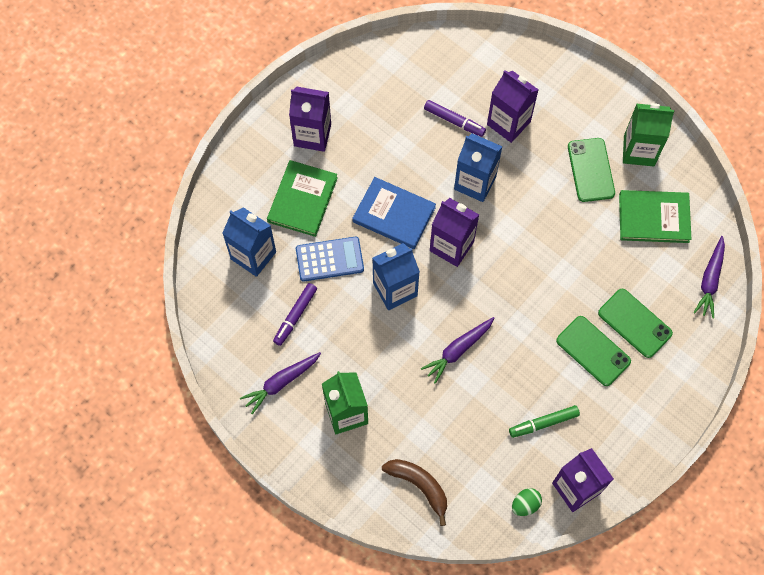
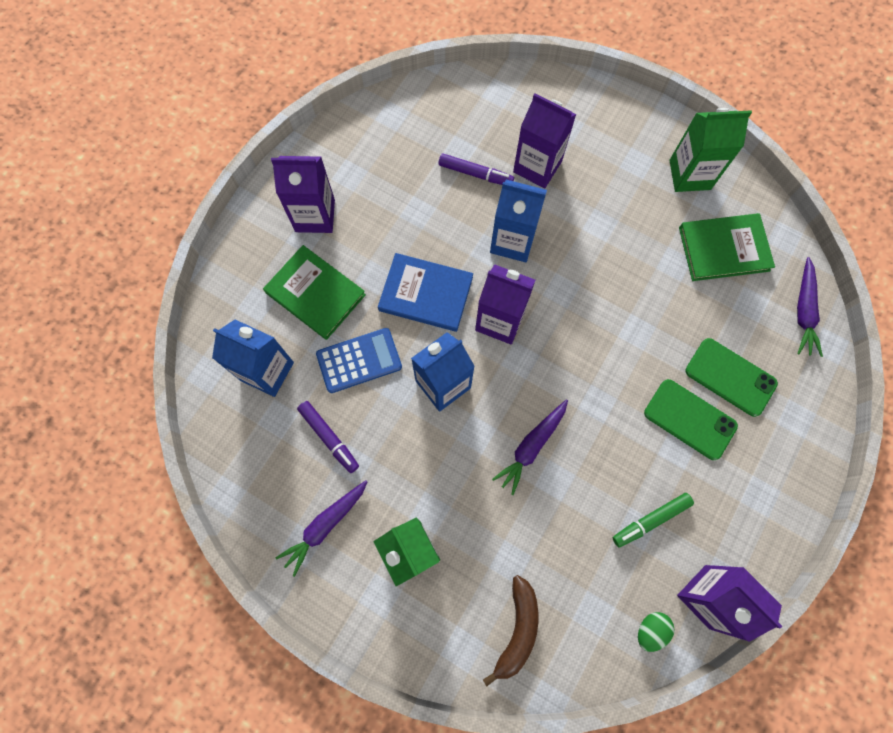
camera: 10 degrees left, 5 degrees up
green book [267,160,338,237] -> green book turned 60 degrees counterclockwise [263,245,366,340]
purple marker [273,283,317,346] -> purple marker turned 60 degrees counterclockwise [297,401,359,473]
brown banana [382,459,447,526] -> brown banana turned 75 degrees clockwise [483,575,538,686]
green phone [568,138,615,202] -> none

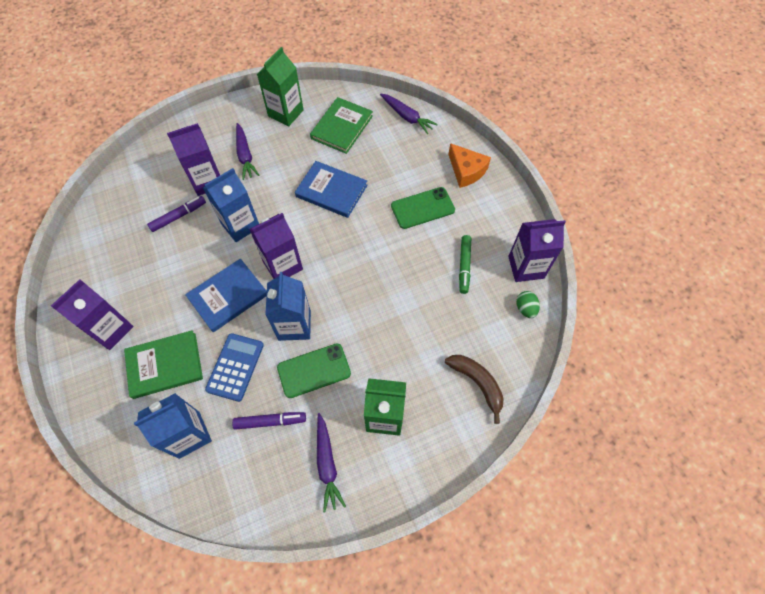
camera: 55 degrees left, 10 degrees down
purple carrot [492,399,568,495] -> purple carrot moved to [236,123,259,180]
green phone [685,338,778,417] -> green phone moved to [277,343,351,398]
none -> blue book [295,161,367,218]
none -> orange cheese [448,143,491,188]

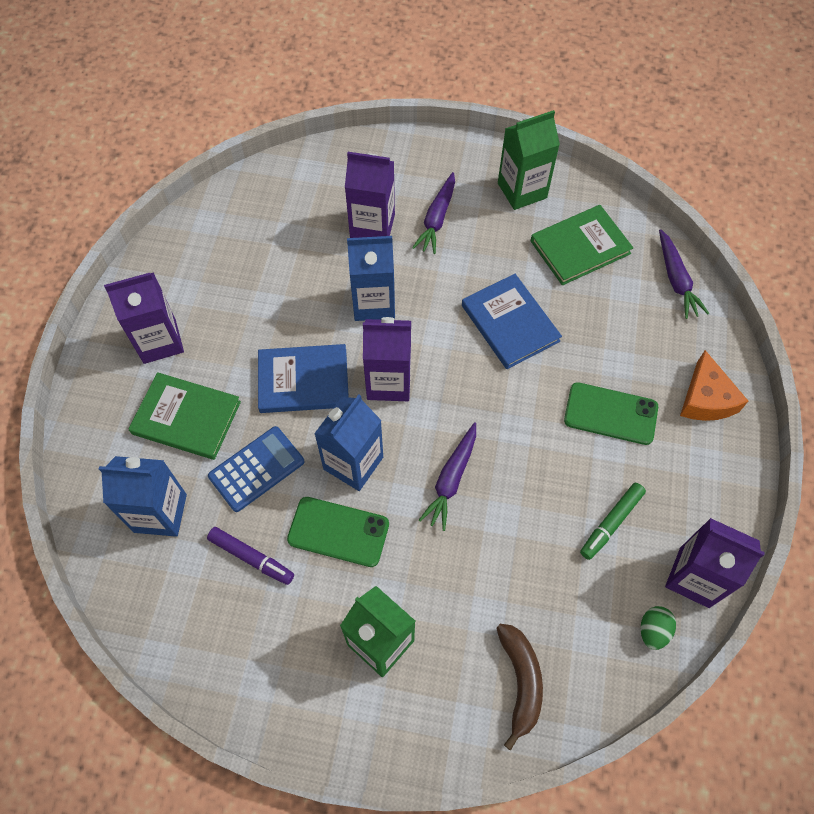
camera: 35 degrees right, 0 degrees up
purple marker [147,196,206,232] -> none
purple carrot [317,413,346,512] -> purple carrot moved to [419,423,476,531]

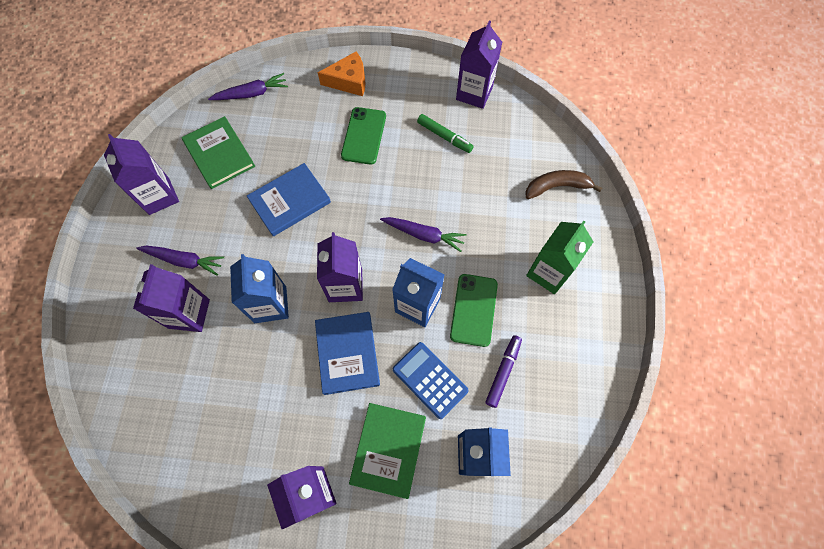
camera: 95 degrees left, 5 degrees up
green carton [498,110,560,210] -> purple carton [104,134,179,215]
green egg [641,606,676,650] -> none

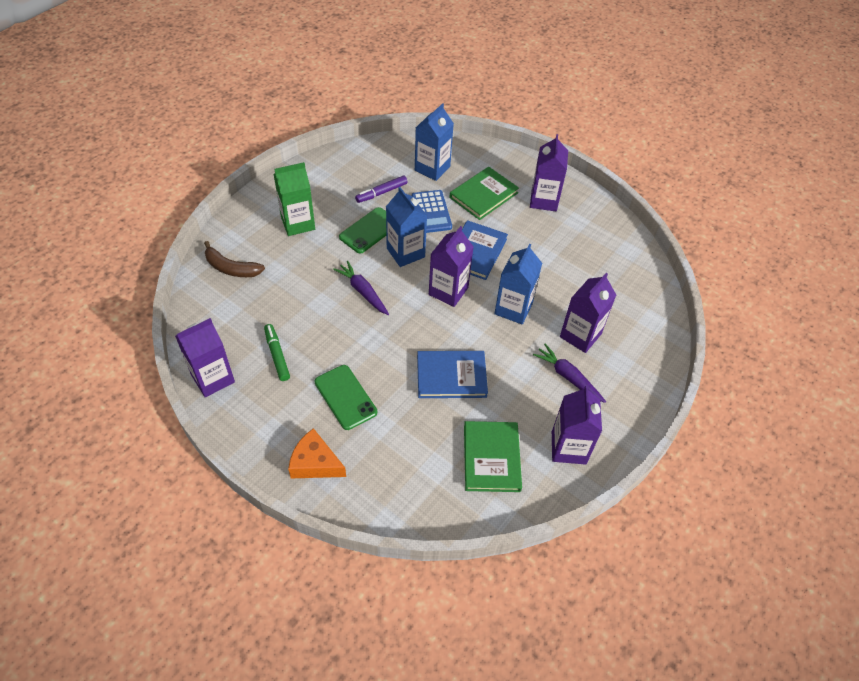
camera: 150 degrees left, 15 degrees down
purple carrot [208,73,288,100] -> none
green phone [341,107,386,165] -> green phone turned 75 degrees counterclockwise [314,365,377,430]

